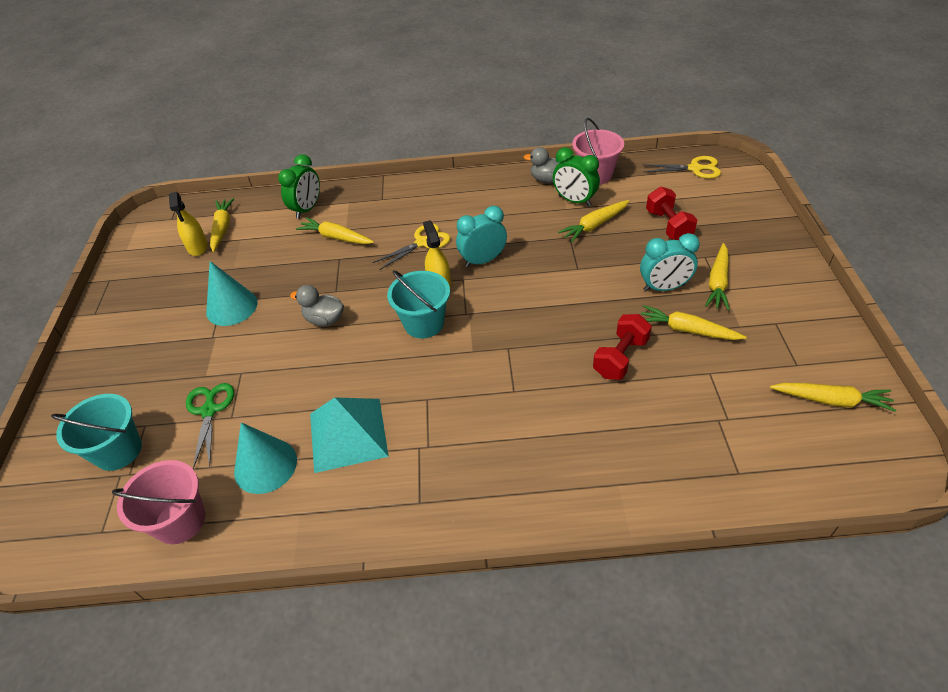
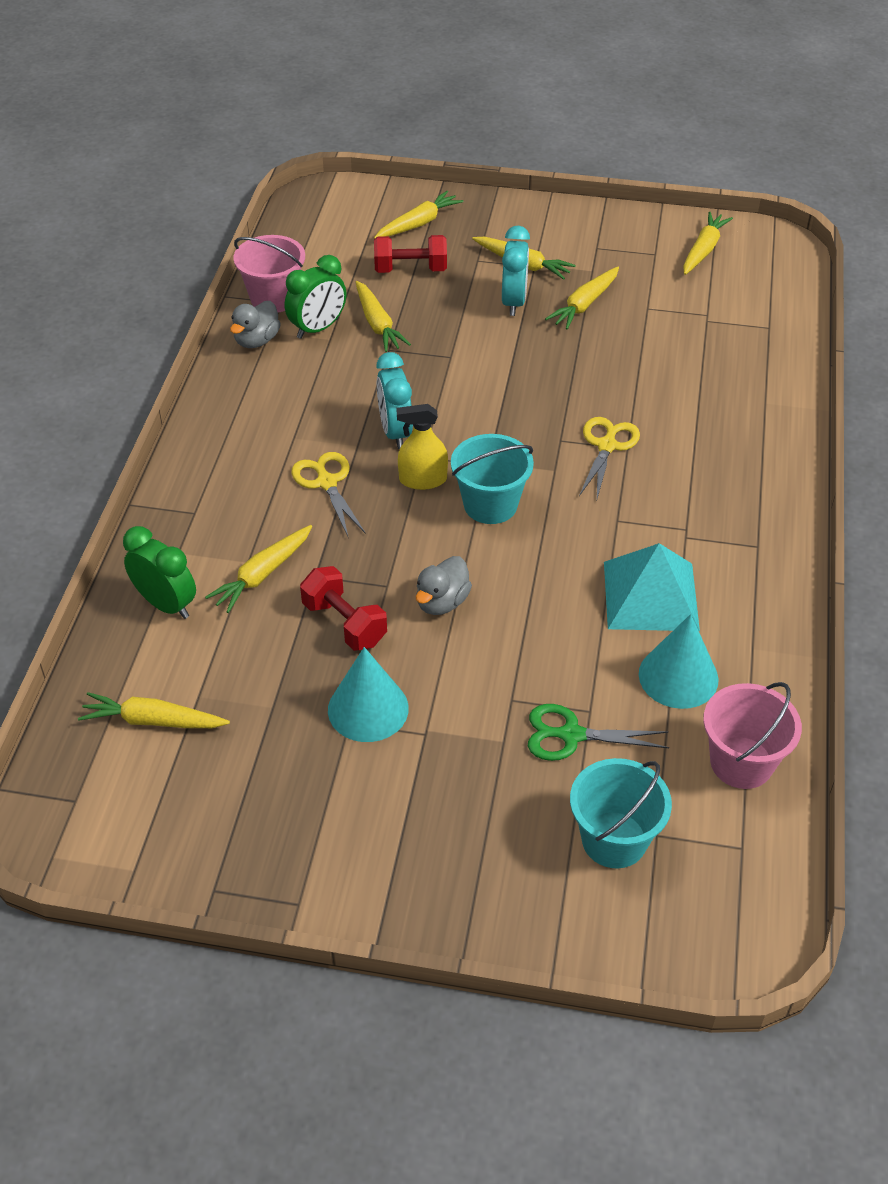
camera: 80 degrees left, 0 degrees up
yellow spray bottle [169,192,208,256] -> none
red dumbbell [593,314,652,380] -> red dumbbell moved to [300,566,387,651]
yellow scissors [642,156,721,179] -> yellow scissors moved to [579,417,640,498]
none -> yellow carrot [374,191,463,239]

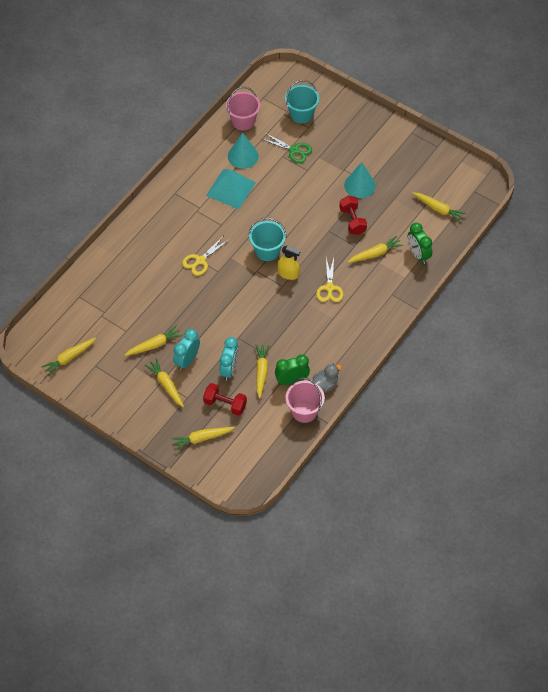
camera: 155 degrees left, 10 degrees up
turquoise clock [376,352,413,449] -> turquoise clock moved to [220,337,239,381]
grey duck [416,556,472,615] -> none

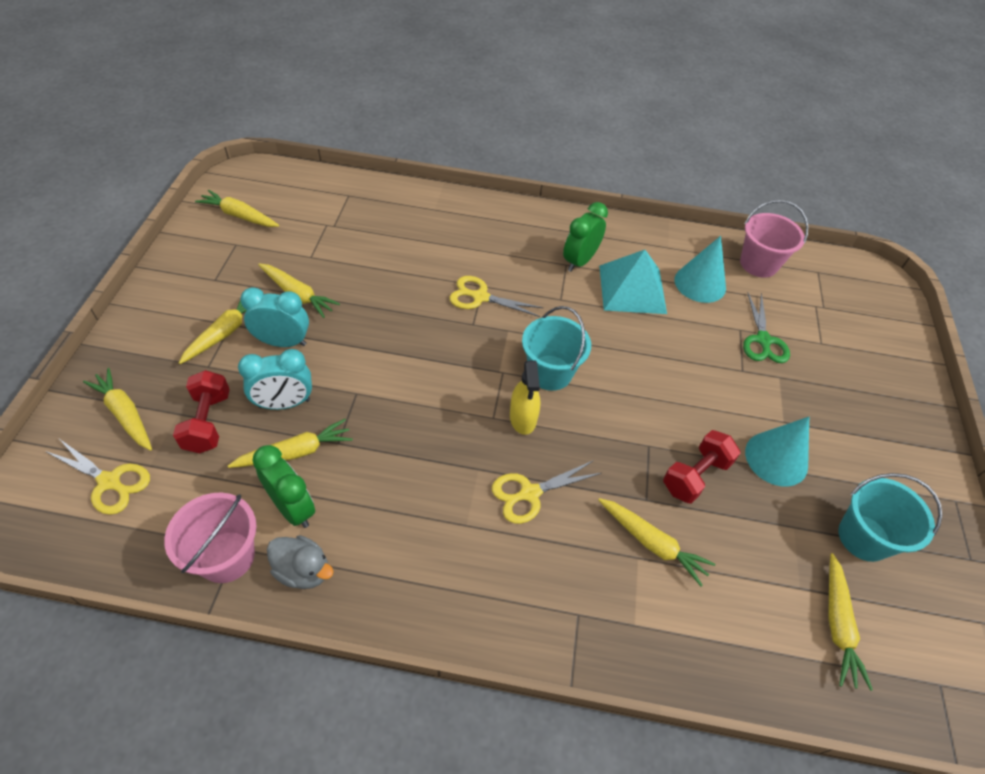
camera: 60 degrees right, 5 degrees down
turquoise bucket [285,80,319,123] -> turquoise bucket moved to [838,473,942,562]
green clock [408,223,432,264] -> green clock moved to [563,202,608,272]
none -> yellow scissors [45,440,150,515]

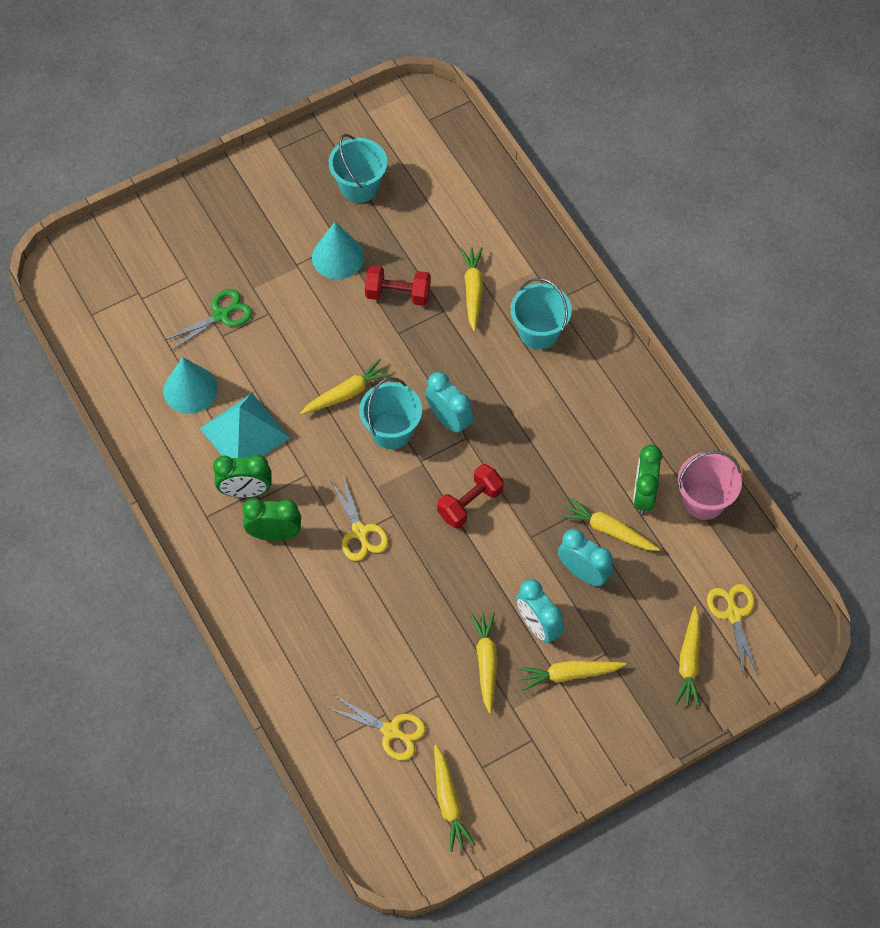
camera: 125 degrees left, 10 degrees up
red dumbbell [173,370,230,453] -> red dumbbell moved to [437,464,504,528]
grey duck [267,535,334,589] -> none
yellow scissors [492,460,601,524] -> yellow scissors moved to [327,695,426,760]
yellow spray bottle [510,361,540,435] -> turquoise clock [425,372,473,435]
pink bucket [740,200,808,278] -> none
yellow carrot [828,553,873,691] -> yellow carrot moved to [300,359,392,415]
none -> green clock [242,498,301,541]
none -> turquoise bucket [510,278,572,349]

